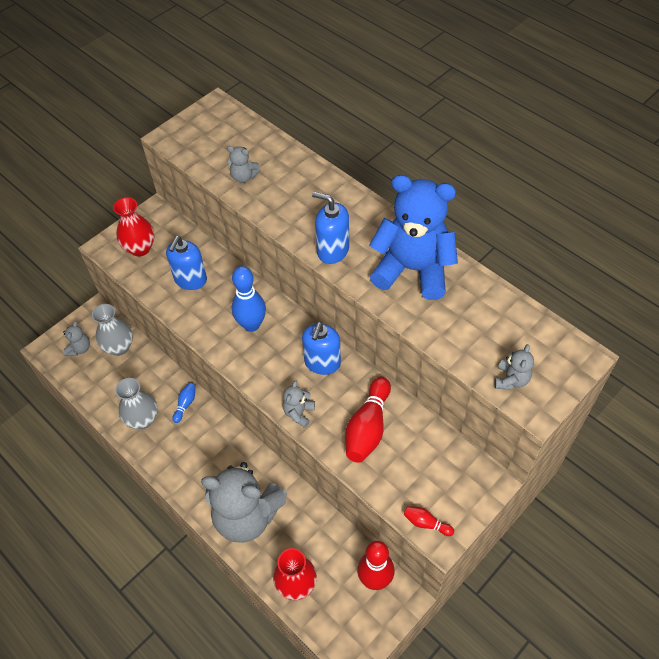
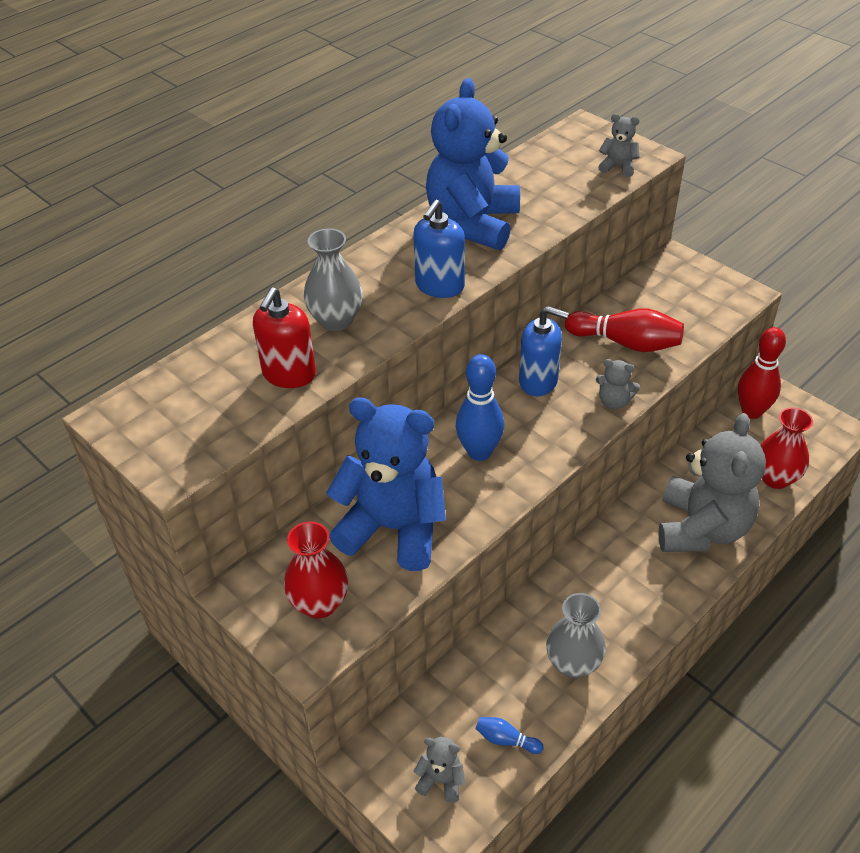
camera: 90 degrees left, 10 degrees down
grey vase [92,304,133,356] -> grey vase moved to [303,228,363,331]
blue soap dispenser [166,236,207,290] -> blue teddy bear [326,398,446,571]
blue bowling pin [172,383,195,423] -> blue bowling pin moved to [475,717,544,754]
grey teddy bear [227,146,261,183] -> red soap dispenser [253,287,316,388]
red bowling pin [404,506,454,536] -> none

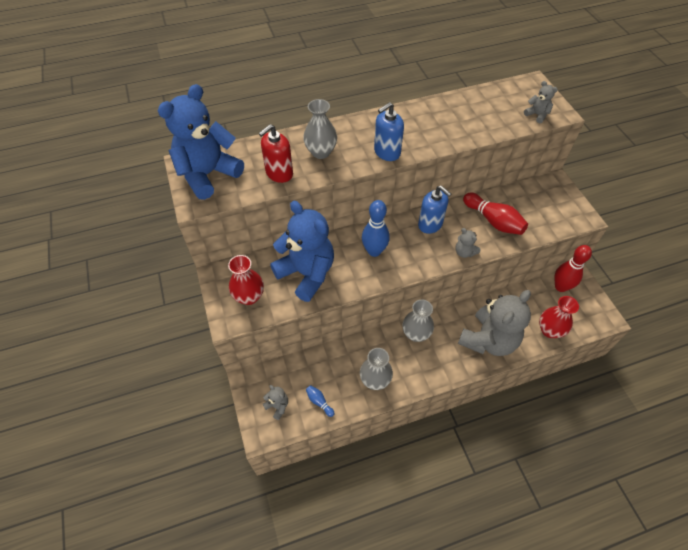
camera: 25 degrees right, 10 degrees up
blue teddy bear [426,78,520,250] -> blue teddy bear moved to [158,84,244,200]
none -> grey vase [403,300,434,342]

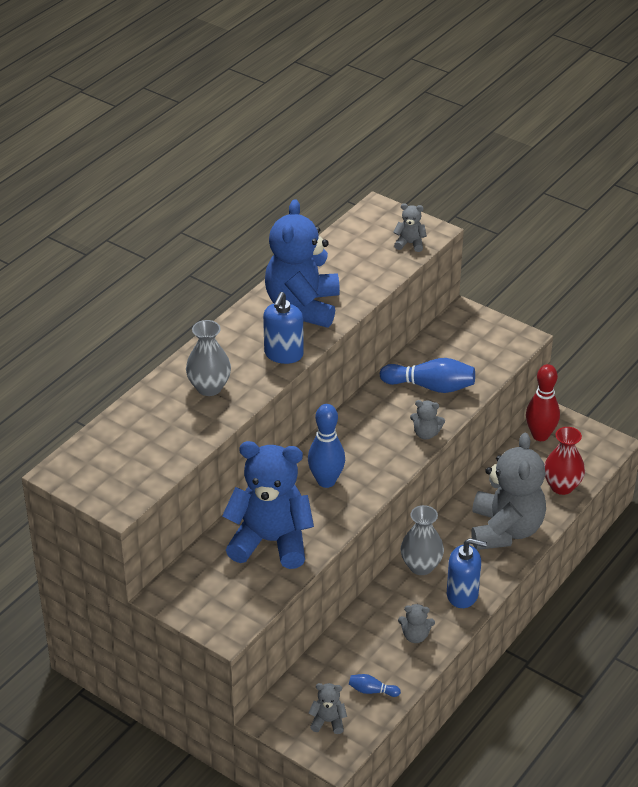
camera: 35 degrees left, 15 degrees down
blue teddy bear [158,84,244,200] -> blue teddy bear moved to [265,199,340,327]
red vase [228,255,264,305] -> none
red soap dispenser [259,124,293,183] -> none
grey vase [360,348,393,390] -> grey teddy bear [398,604,435,643]
blue soap dispenser [418,186,451,234] -> blue soap dispenser moved to [447,538,487,608]
red bowling pin [463,193,528,235] -> blue bowling pin [380,358,475,393]

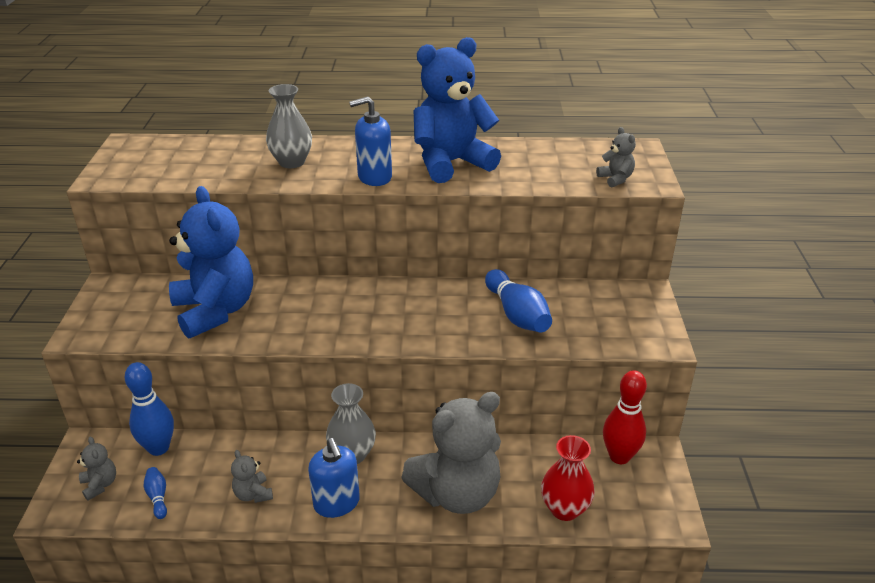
camera: 55 degrees right, 5 degrees down
blue bowling pin [308,404,345,488] -> blue bowling pin moved to [124,362,174,456]
grey teddy bear [410,400,445,440] -> none

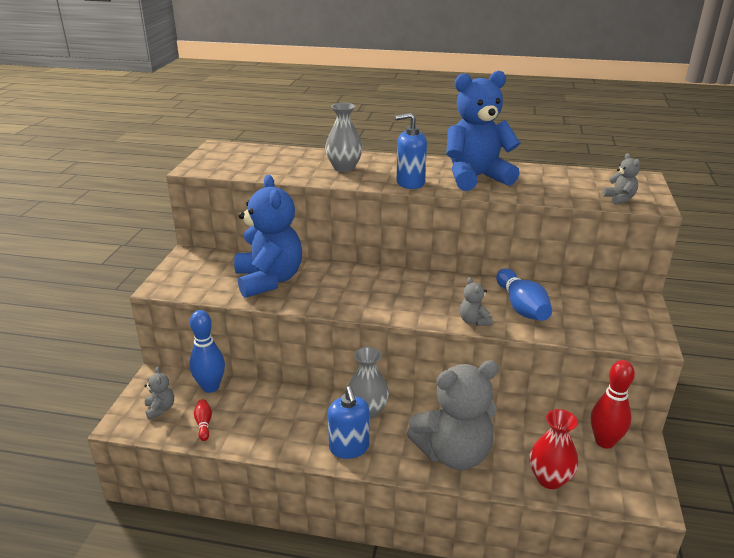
camera: 10 degrees right, 5 degrees down
blue bowling pin [144,467,167,519] -> red bowling pin [194,399,212,441]
grey teddy bear [231,450,273,503] -> grey teddy bear moved to [460,277,493,326]

